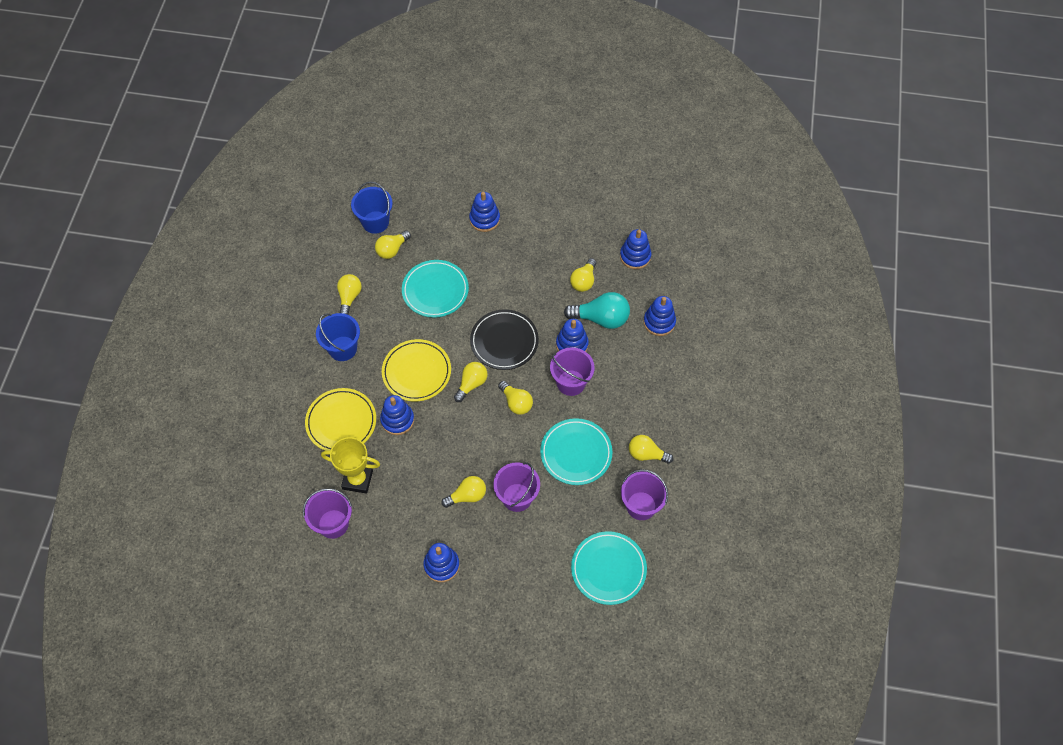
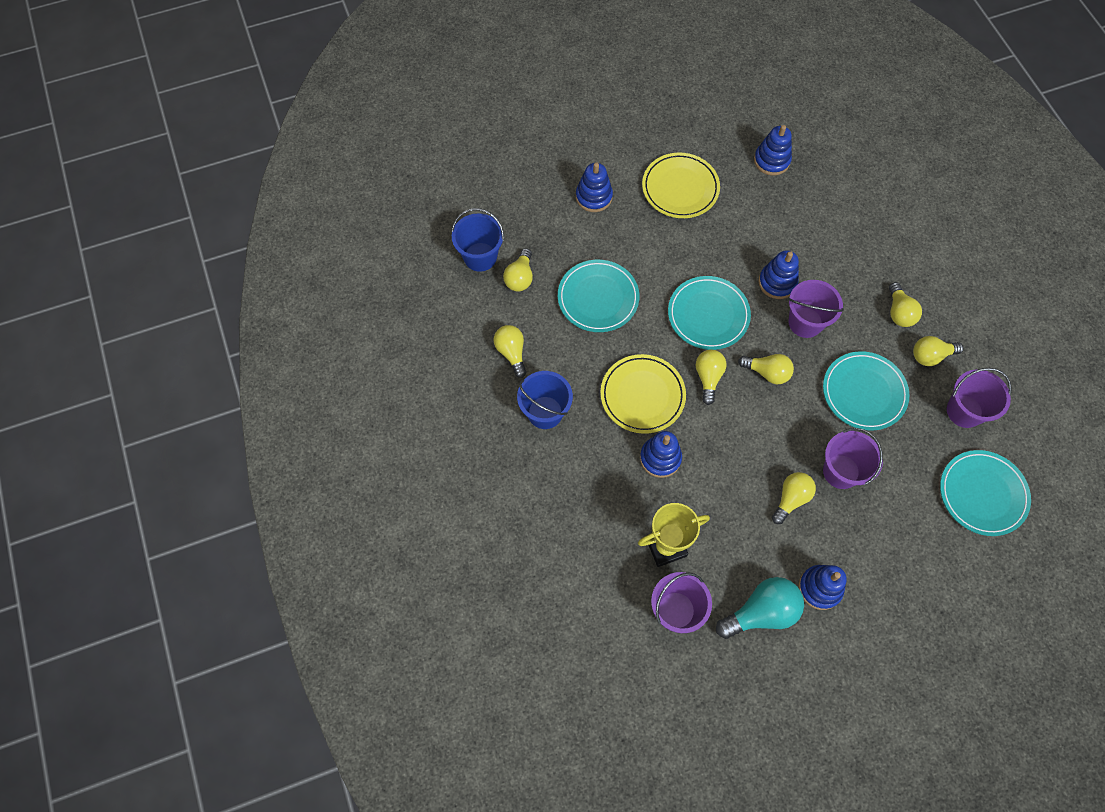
camera: 30 degrees left, 5 degrees up
yellow plate [305,388,376,451] -> yellow plate moved to [642,153,720,218]
black plate [470,309,539,370] -> turquoise plate [668,276,751,350]
turquoise light bulb [564,292,630,329] -> turquoise light bulb moved to [716,577,804,639]
yellow light bulb [570,258,596,292] -> yellow light bulb moved to [889,282,922,327]
blue stacking toy [643,296,676,336] -> none

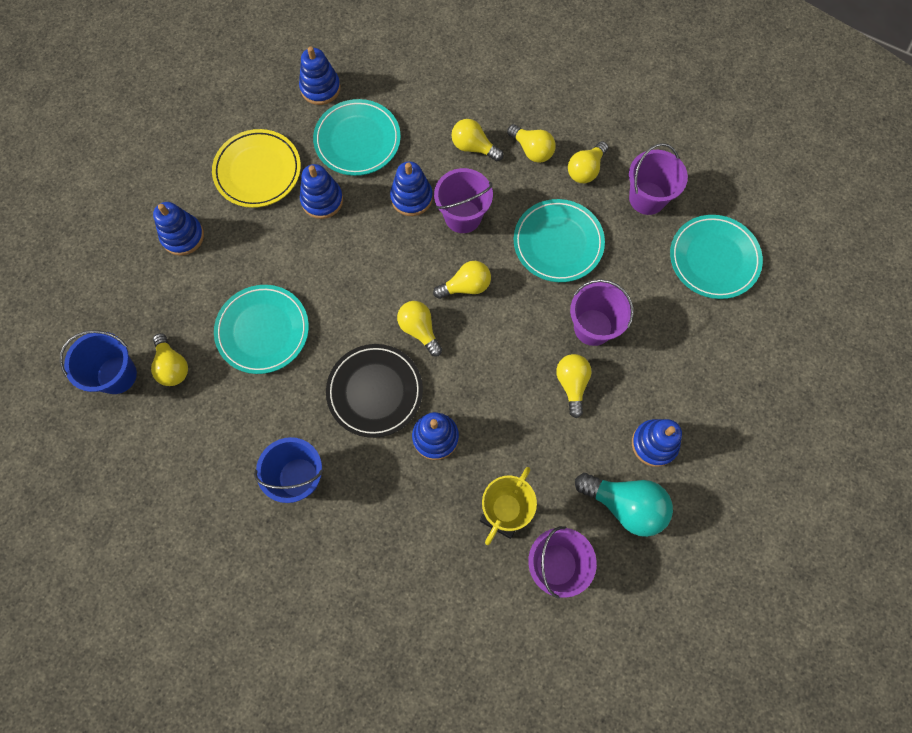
camera: 40 degrees left, 5 degrees up
yellow light bulb [494,325,526,378] -> yellow light bulb moved to [452,119,503,161]
yellow plate [600,354,686,434] -> black plate [326,344,423,438]
turquoise plate [668,276,751,350] -> turquoise plate moved to [313,99,401,176]
turquoise light bulb [716,577,804,639] -> turquoise light bulb turned 90 degrees clockwise [575,473,673,537]
none -> blue stacking toy [300,164,343,219]

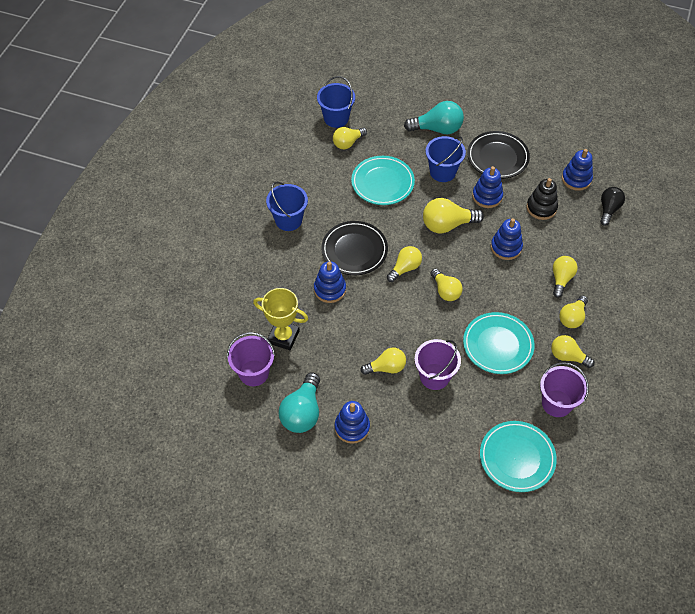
camera: 80 degrees right, 15 degrees down
blue stacking toy [153,202,204,256] -> turquoise light bulb [404,101,464,134]
yellow plate [212,129,301,208] -> black plate [467,131,530,179]
turquoise plate [313,99,401,176] -> black stacking toy [527,178,558,220]
purple bucket [434,168,493,233] -> none
none -> yellow light bulb [423,198,484,234]
none -> blue bucket [426,136,466,182]
none -> black light bulb [600,187,625,226]

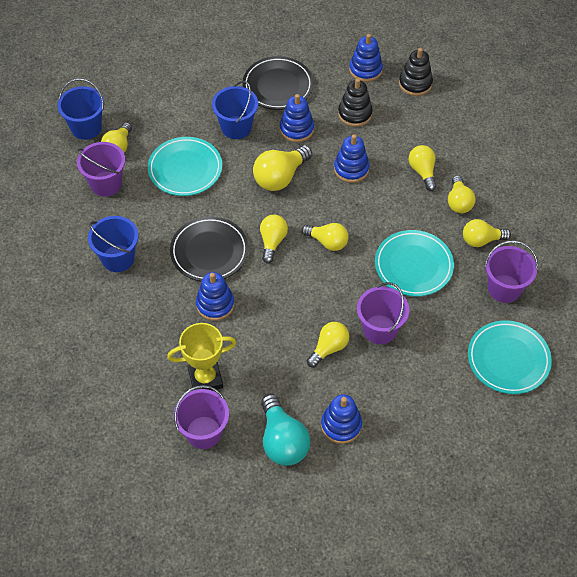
camera: 35 degrees left, 0 degrees up
turquoise light bulb [404,101,464,134] -> none
black light bulb [600,187,625,226] -> black stacking toy [399,48,433,96]
none -> purple bucket [77,142,125,196]

